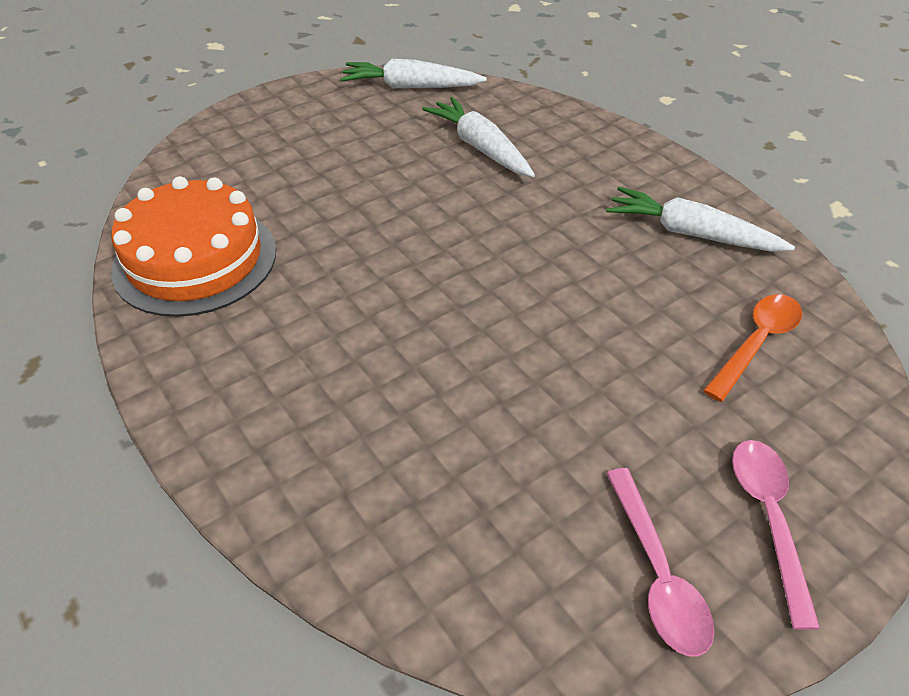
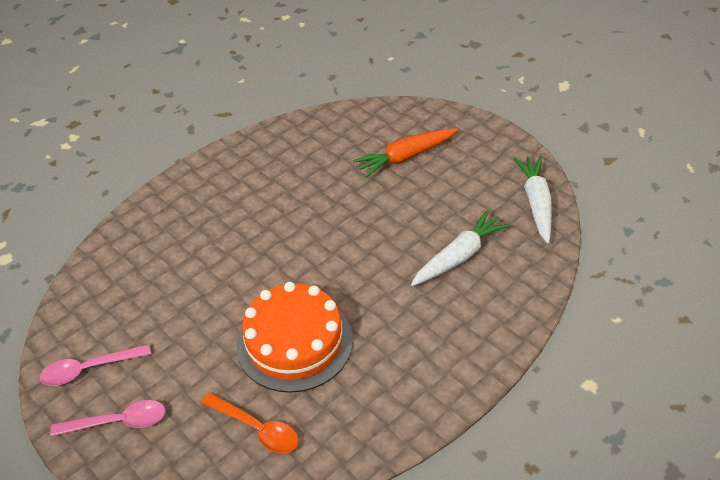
camera: 85 degrees right, 0 degrees up
orange cake [111,176,276,317] -> orange cake moved to [236,282,353,393]
white carrot [606,187,795,252] -> none
none -> orange carrot [353,128,458,178]

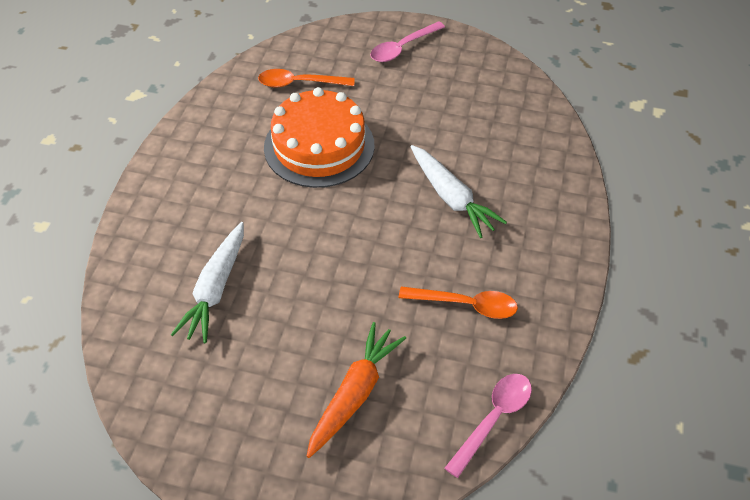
camera: 145 degrees right, 5 degrees up
pink spoon [40,344,151,386] -> pink spoon moved to [445,374,532,478]
white carrot [513,156,552,243] -> white carrot moved to [410,145,507,238]
none -> orange spoon [399,286,518,319]

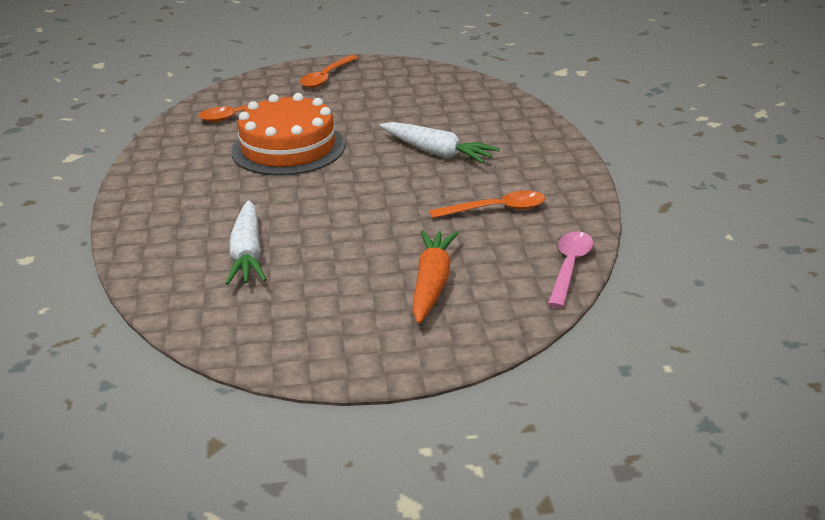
camera: 20 degrees left, 20 degrees down
pink spoon [370,21,445,62] -> orange spoon [300,55,358,88]

